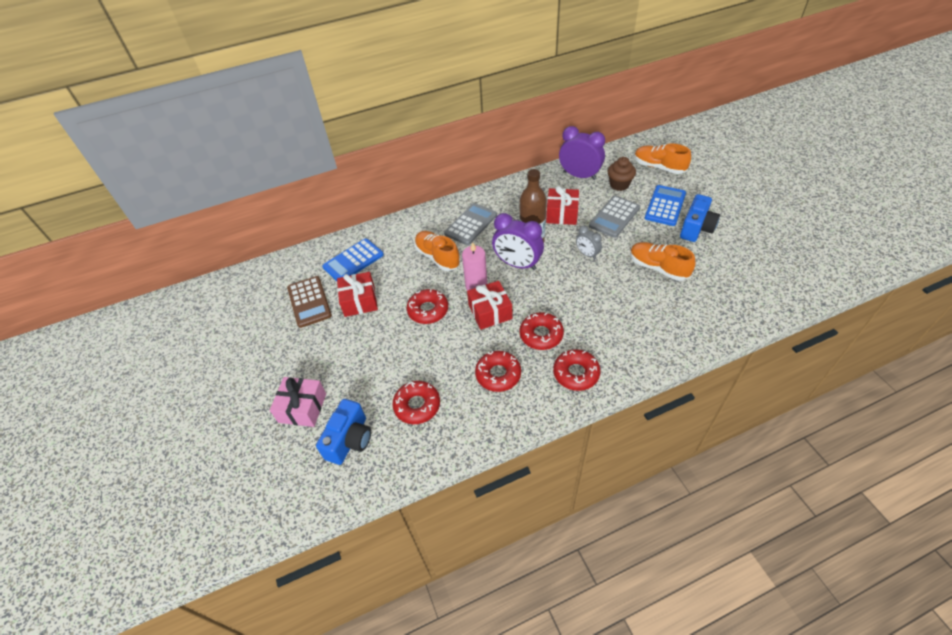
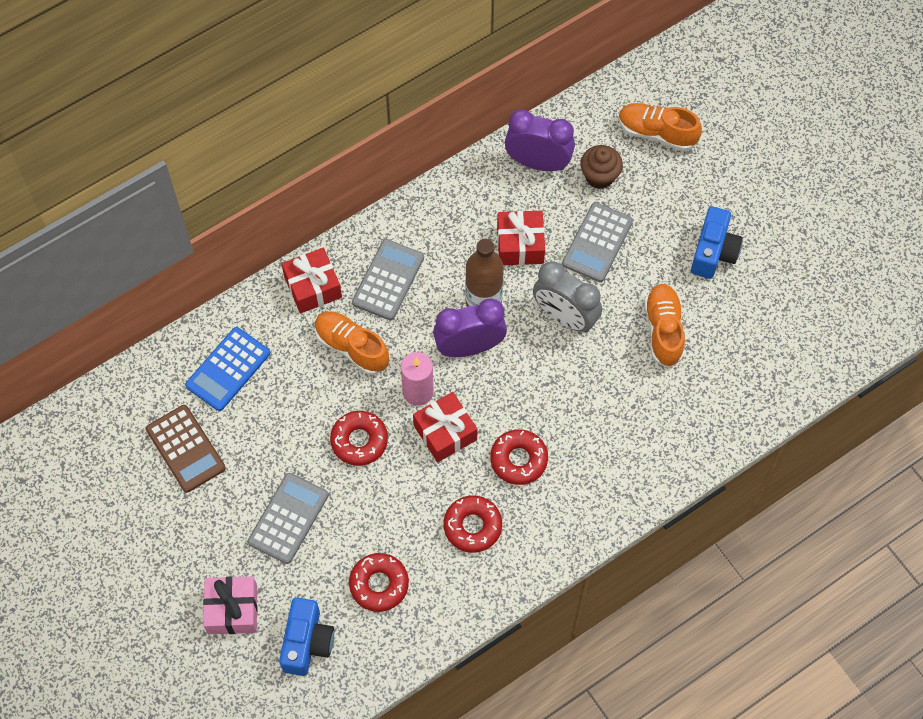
camera: 15 degrees left, 15 degrees up
red gift [337,272,378,317] -> red gift moved to [282,248,342,313]
purple clock [492,213,544,270] -> purple clock turned 150 degrees clockwise [433,298,507,357]
red donut [553,349,600,391] -> none
grey clock [576,226,602,259] -> grey clock [533,261,602,332], size x1.84
orange shoe [630,242,696,281] -> orange shoe turned 60 degrees clockwise [644,284,685,367]
blue calculator [645,185,686,226] -> none
none -> grey calculator [248,473,328,564]

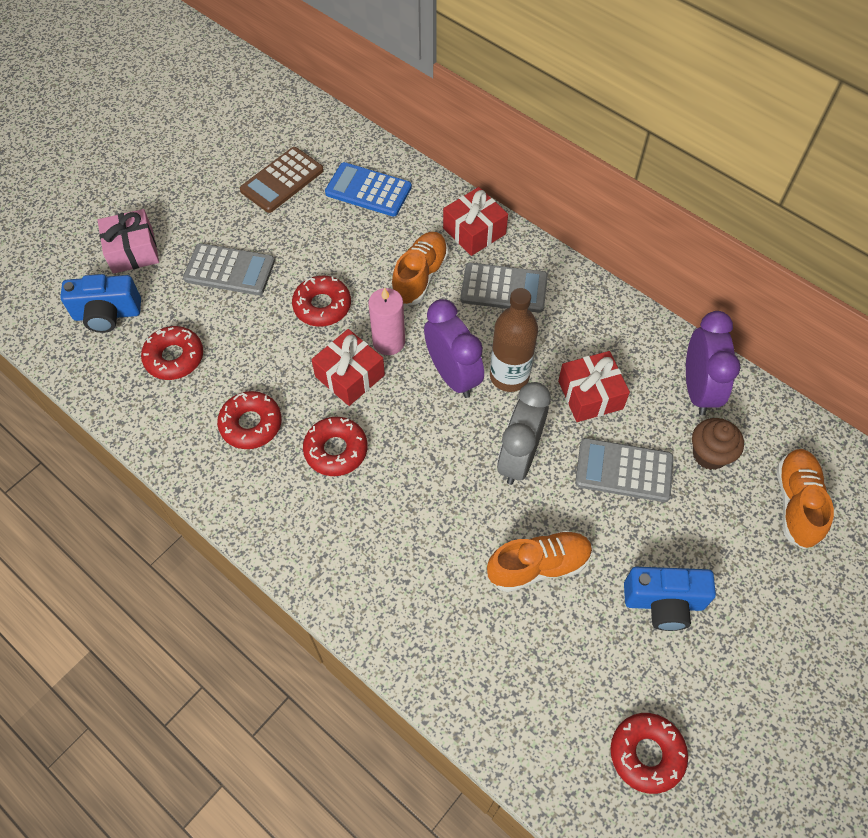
camera: 75 degrees right, 5 degrees down
none -> red donut [610,713,688,794]

